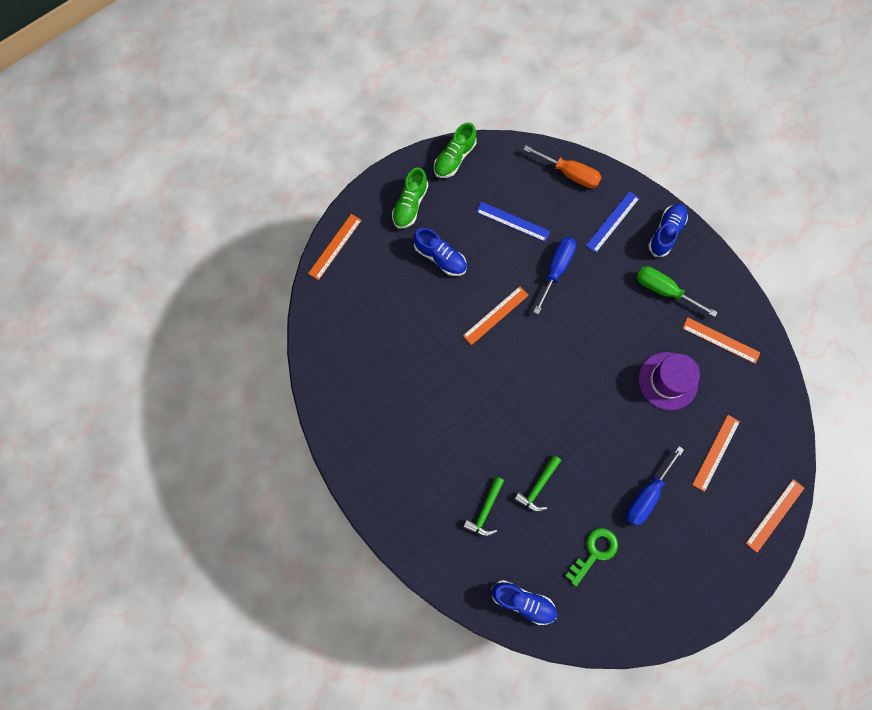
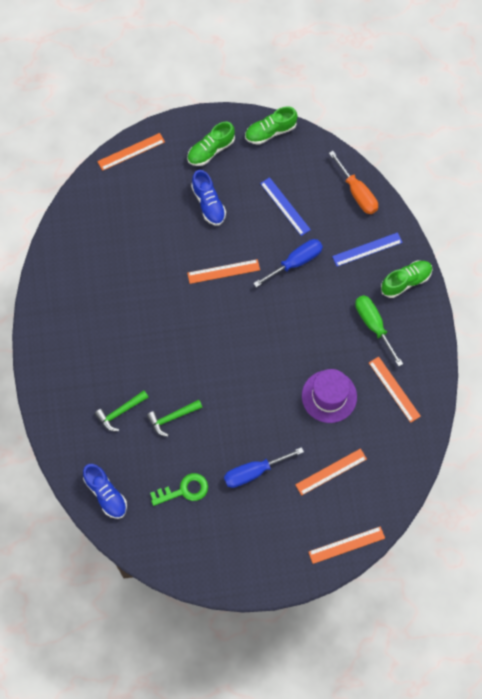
camera: 30 degrees right, 5 degrees down
blue shoe [648,204,688,257] -> green shoe [381,261,433,298]

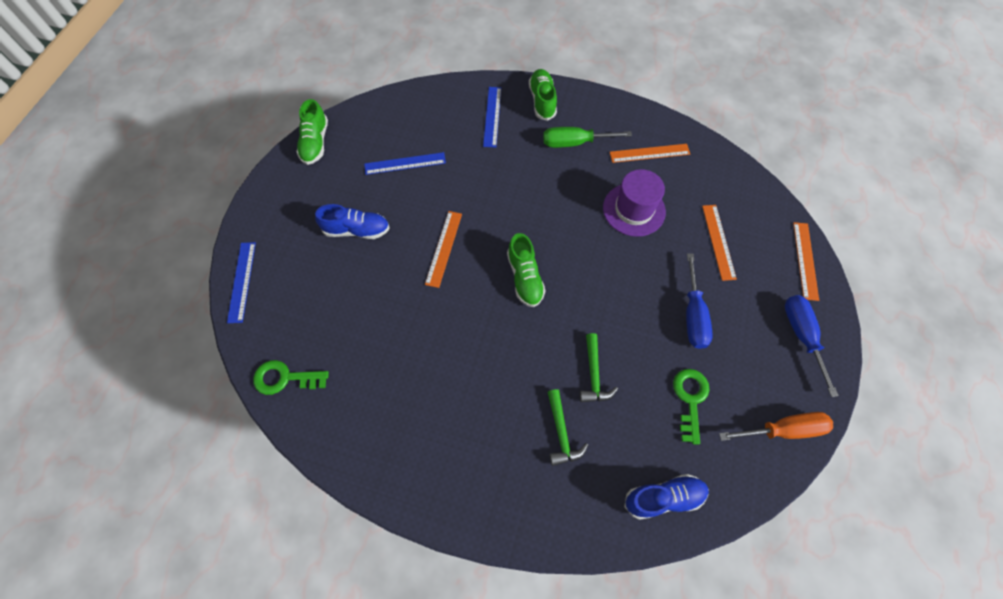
camera: 65 degrees left, 5 degrees down
orange ruler [97,133,165,171] -> blue ruler [227,242,256,323]
green shoe [187,121,235,166] -> green shoe moved to [507,233,546,307]
blue screwdriver [253,239,323,287] -> blue screwdriver moved to [785,295,839,397]
orange screwdriver [329,151,378,214] -> orange screwdriver moved to [719,412,833,441]
none -> green key [253,360,329,395]

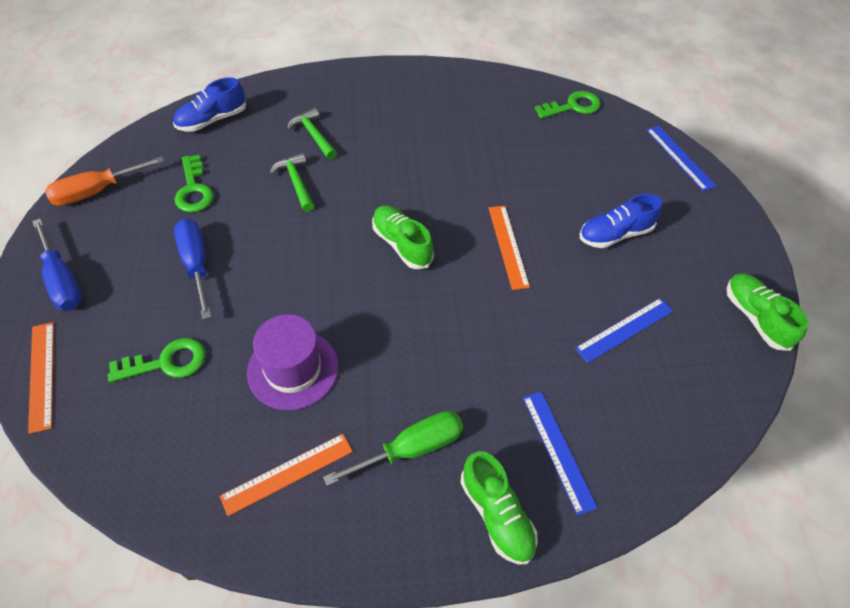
camera: 155 degrees right, 10 degrees down
orange ruler [702,205,737,281] -> green key [108,338,205,382]

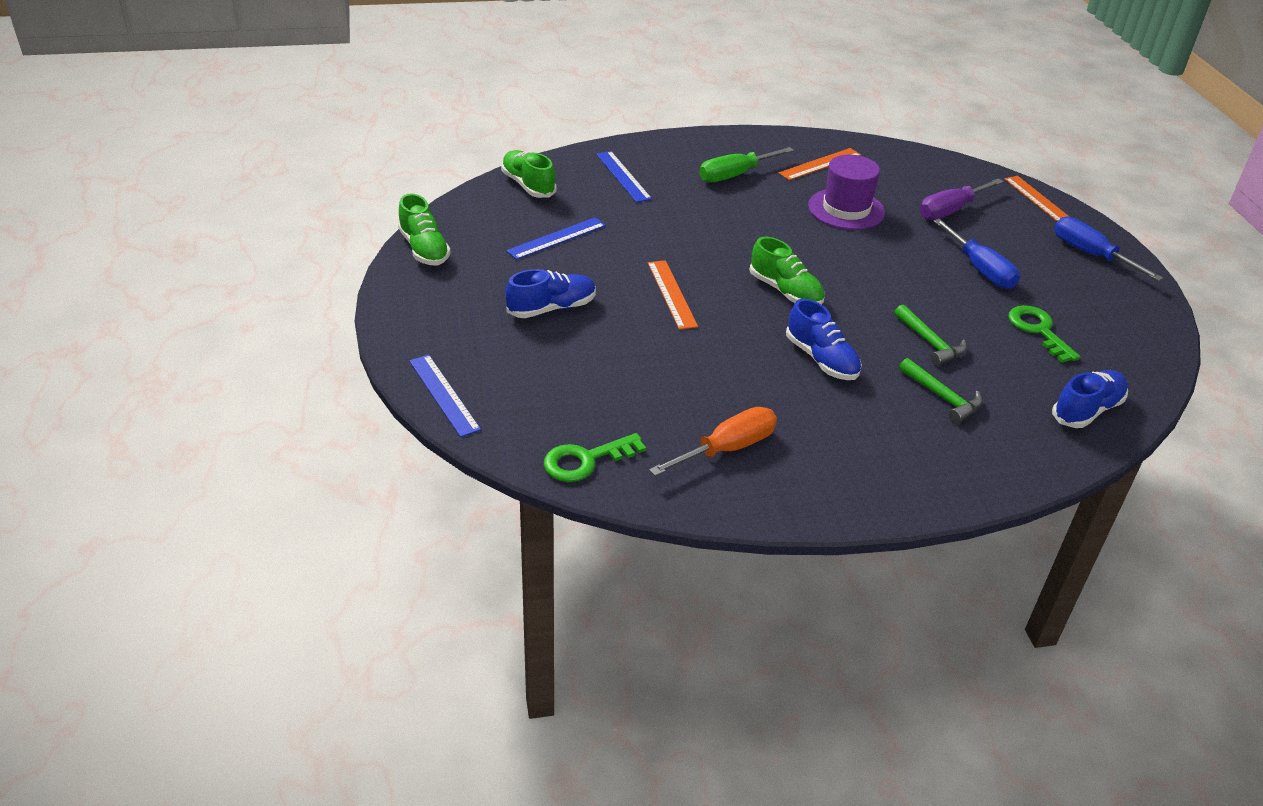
camera: 175 degrees right, 15 degrees down
orange screwdriver [45,156,164,206] -> orange screwdriver moved to [649,407,777,476]
green key [108,338,205,382] -> purple screwdriver [920,178,1004,220]
green shoe [461,451,538,565] -> green shoe moved to [501,150,556,198]
none -> blue shoe [786,299,862,380]

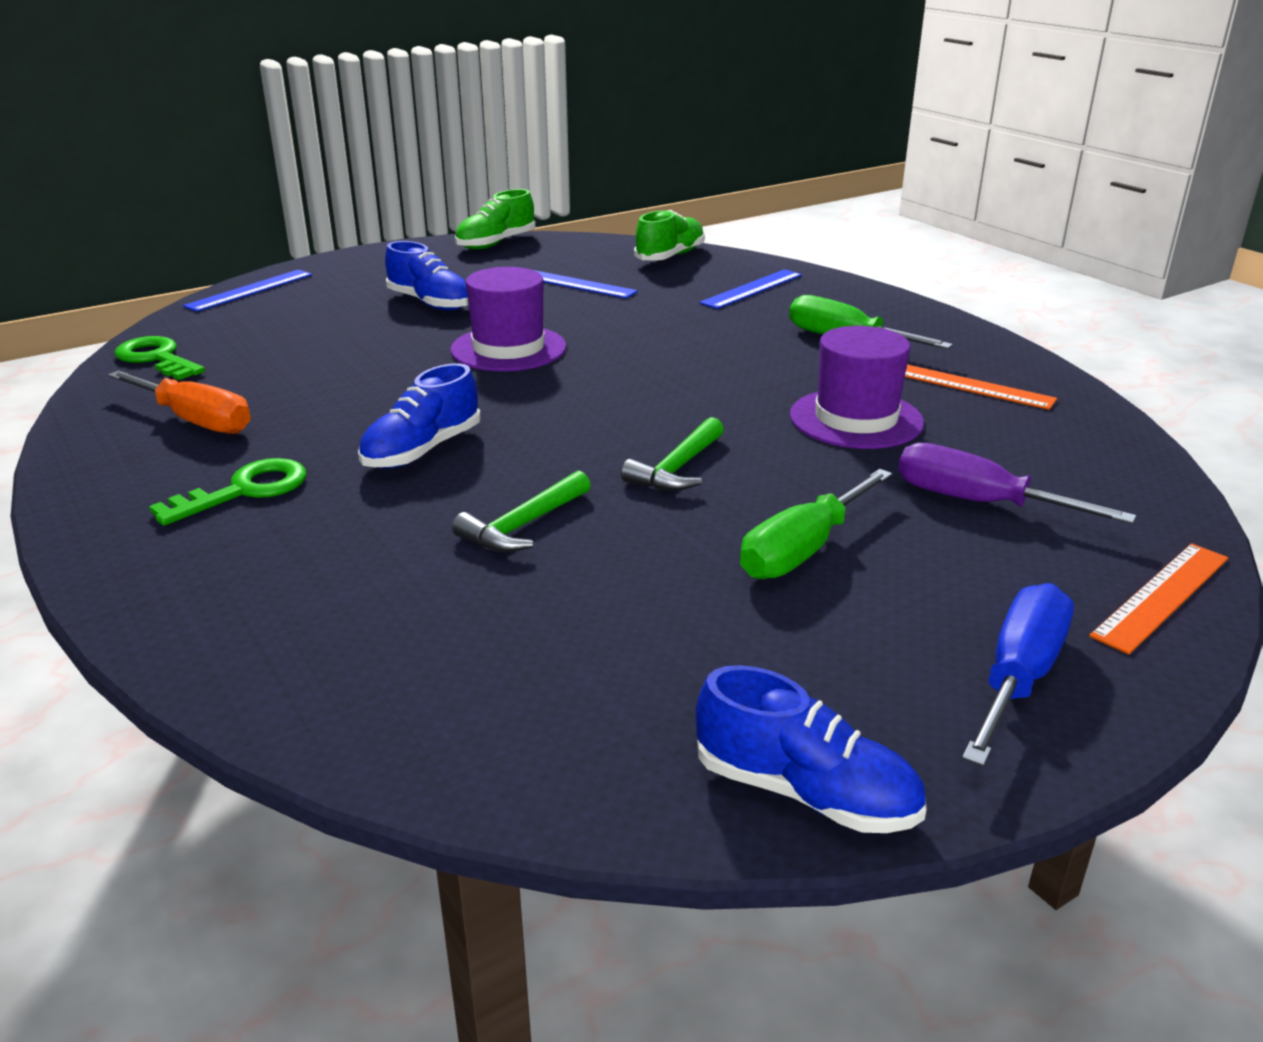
camera: 70 degrees right, 10 degrees down
orange ruler [648,260,698,330] -> purple hat [450,267,567,371]
green shoe [750,237,825,305] -> none
green hammer [899,358,983,424] -> green hammer moved to [621,417,724,491]
blue screwdriver [933,219,1020,289] -> green screwdriver [740,469,892,579]
green key [1009,305,1080,363] -> green key moved to [149,458,307,526]
blue shoe [1052,370,1128,428] -> blue shoe moved to [696,665,927,833]

